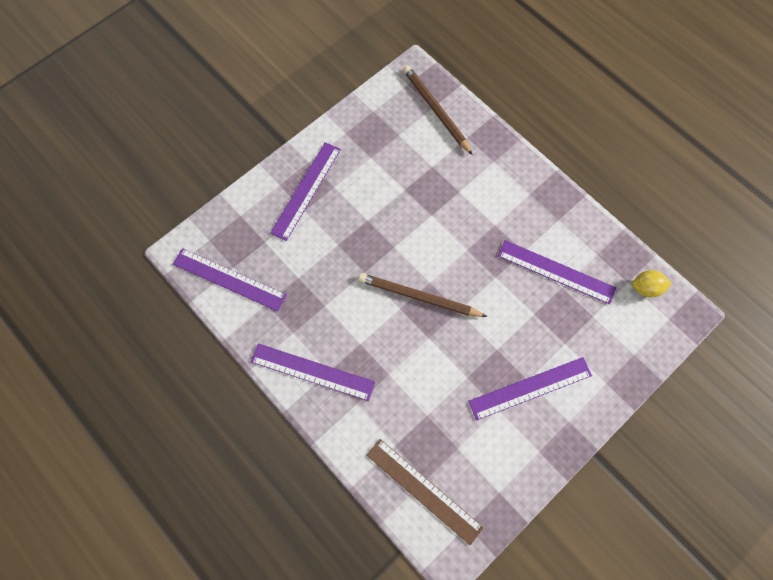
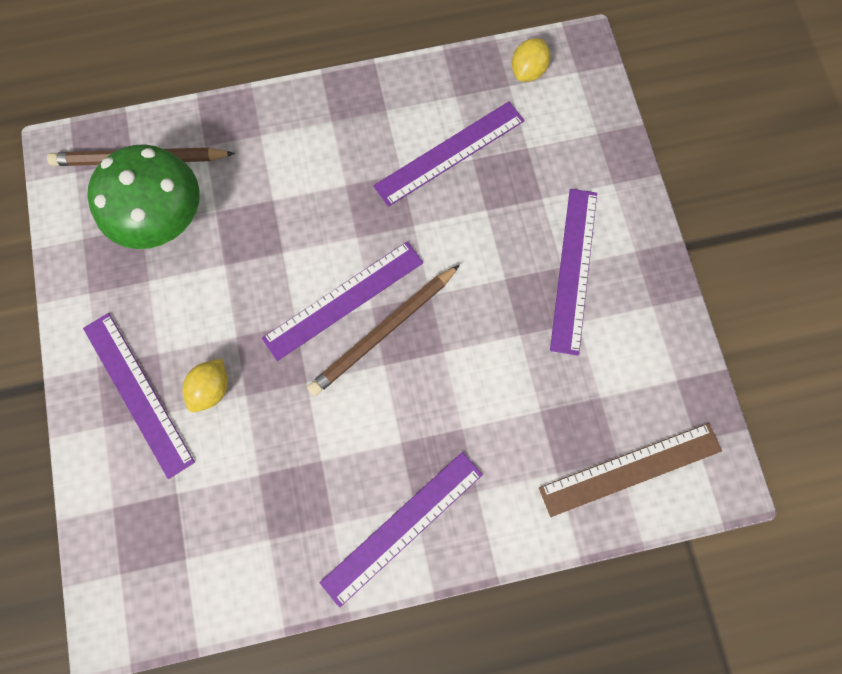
camera: 60 degrees left, 5 degrees up
purple ruler [173,248,287,312] -> purple ruler moved to [262,241,423,361]
none -> green mushroom [87,144,200,249]
none -> yellow lemon [182,358,228,412]

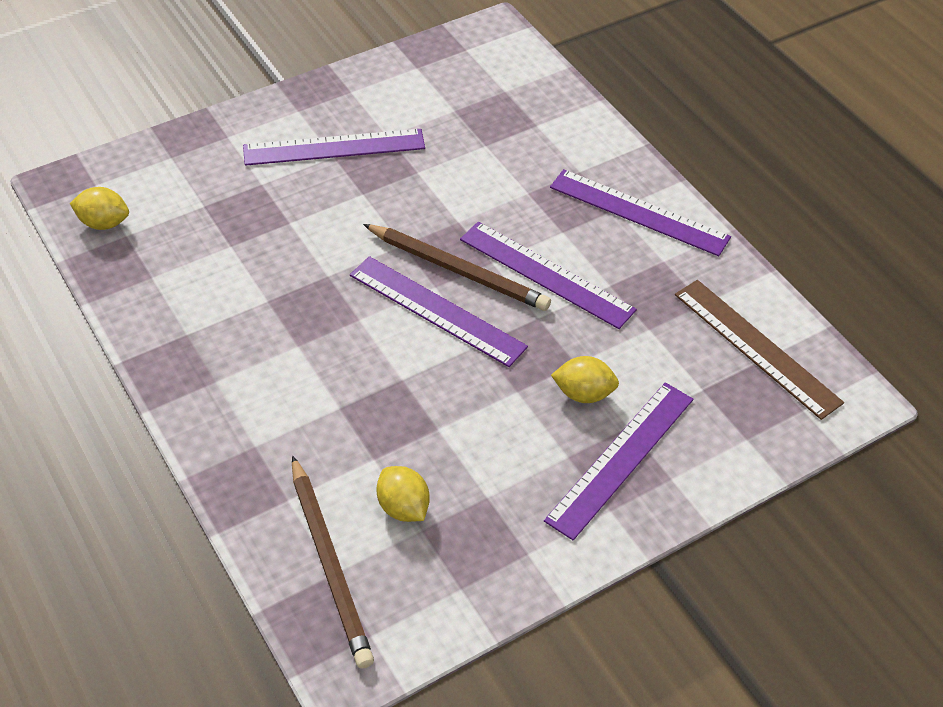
camera: 110 degrees left, 25 degrees down
green mushroom [87,144,200,249] -> yellow lemon [376,466,430,522]
purple ruler [373,101,525,207] -> purple ruler moved to [460,222,637,329]
brown ruler [539,423,722,517] -> brown ruler moved to [675,280,844,420]

